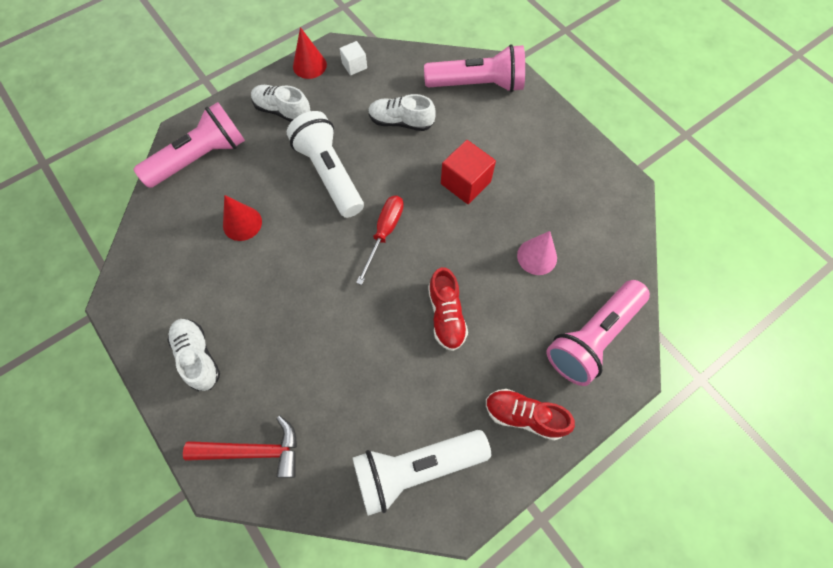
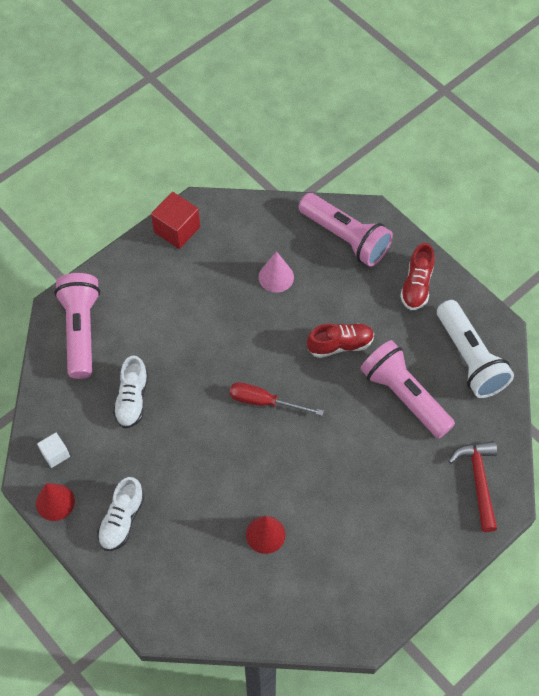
camera: 95 degrees left, 5 degrees down
pink flashlight [134,102,245,188] -> pink flashlight moved to [360,340,455,438]
white shoe [168,319,220,391] -> none
white flashlight [287,111,364,218] -> none
red cube [441,140,496,204] -> red cube moved to [151,192,200,249]

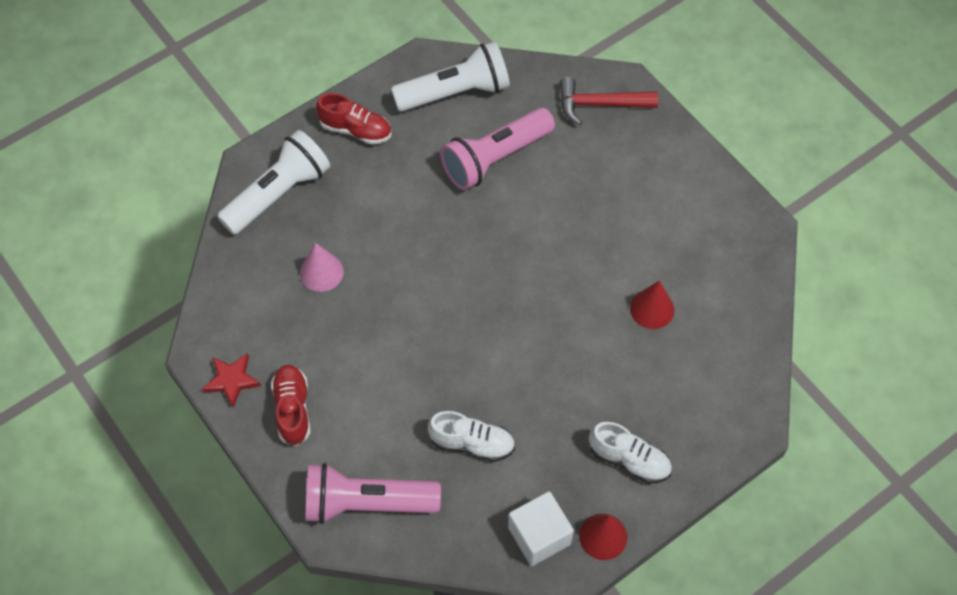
camera: 85 degrees left, 0 degrees up
white cube [37,432,70,468] -> white cube [508,491,574,566], size x1.71
red cube [151,192,200,249] -> red star [202,353,261,408]
red screwdriver [230,382,324,416] -> none
pink flashlight [299,193,393,267] -> white flashlight [217,130,330,235]
red shoe [307,323,374,358] -> red shoe moved to [271,365,310,446]

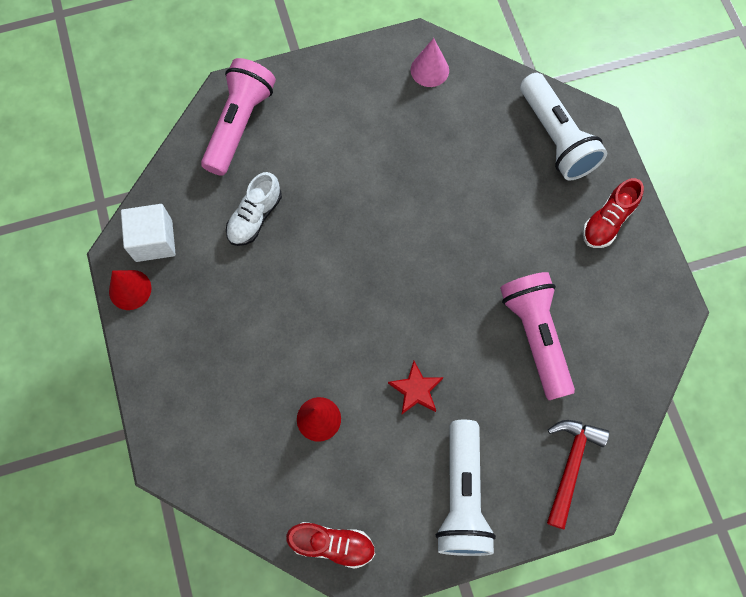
camera: 110 degrees right, 10 degrees up
red star [202,353,261,408] -> red star moved to [388,361,444,415]
red shoe [271,365,310,446] -> red shoe moved to [286,522,375,569]
pink cone [300,243,344,292] -> pink cone moved to [411,38,449,87]
white flashlight [391,41,510,112] -> white flashlight moved to [436,420,496,556]
white shoe [589,422,672,483] -> none

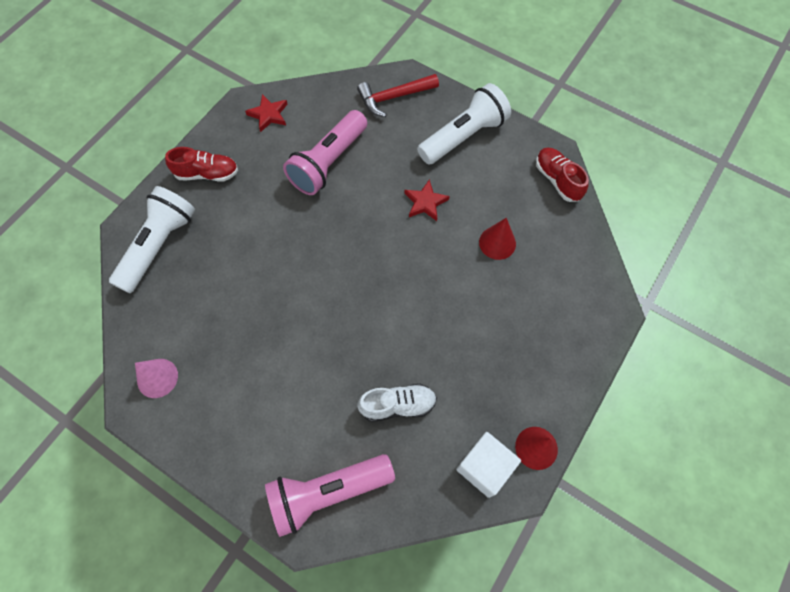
camera: 130 degrees left, 5 degrees down
none -> red star [245,94,287,132]

